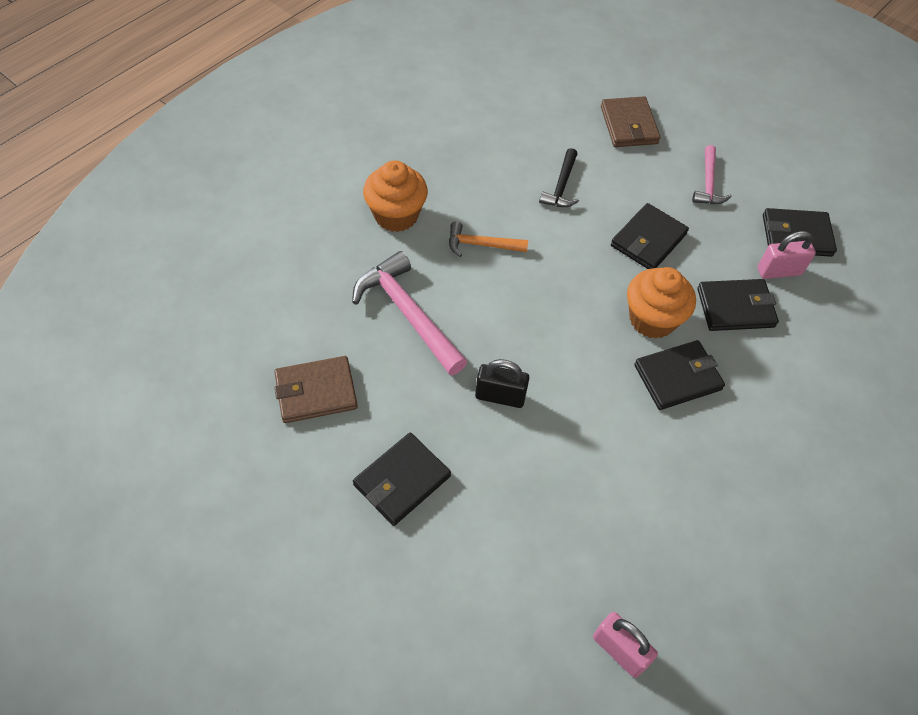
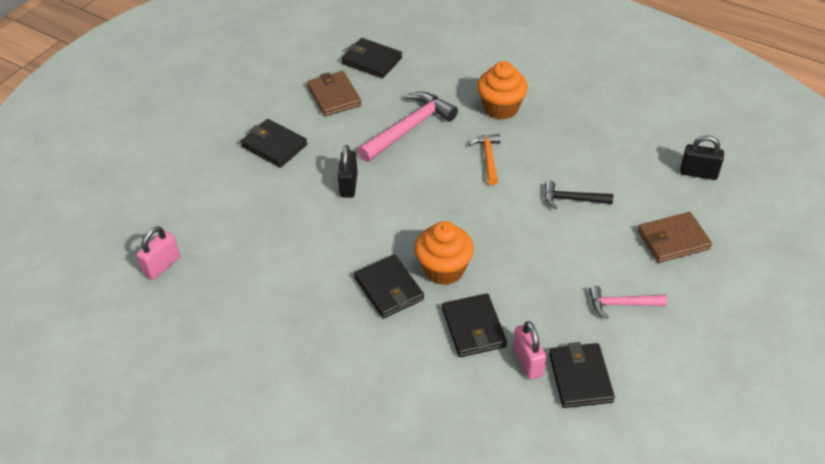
camera: 85 degrees right, 10 degrees down
black wallet [611,203,689,269] -> black wallet moved to [341,38,402,78]
none -> black padlock [680,135,724,180]

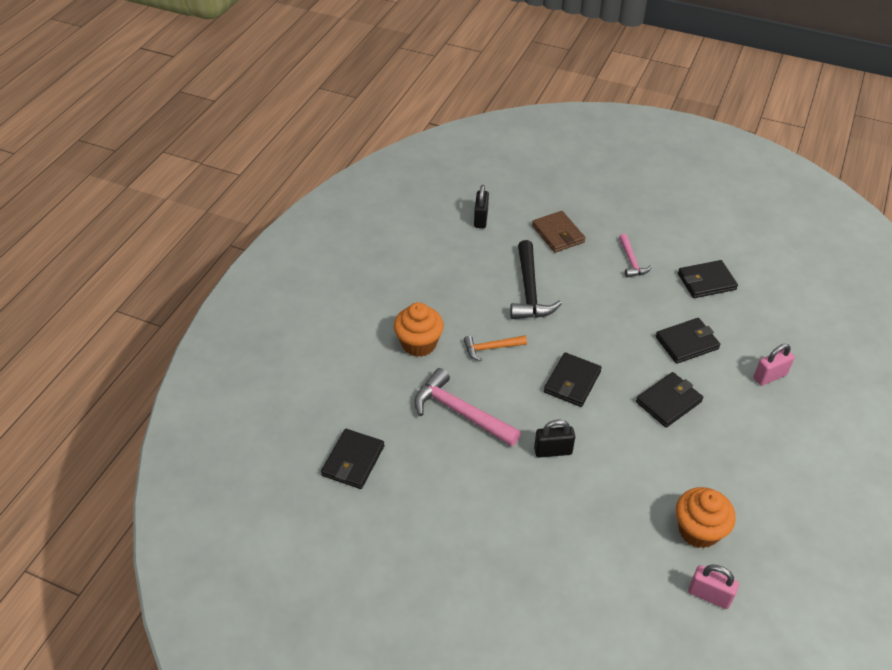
camera: 100 degrees left, 0 degrees up
black wallet [240,119,307,168] -> black wallet moved to [544,352,602,407]
brown wallet [307,71,362,116] -> none
orange cupcake [415,221,474,285] -> orange cupcake moved to [676,487,736,548]
pink padlock [513,321,546,380] -> pink padlock moved to [753,344,795,386]
black hammer [545,181,613,209] -> black hammer [510,240,562,319], size x1.74

